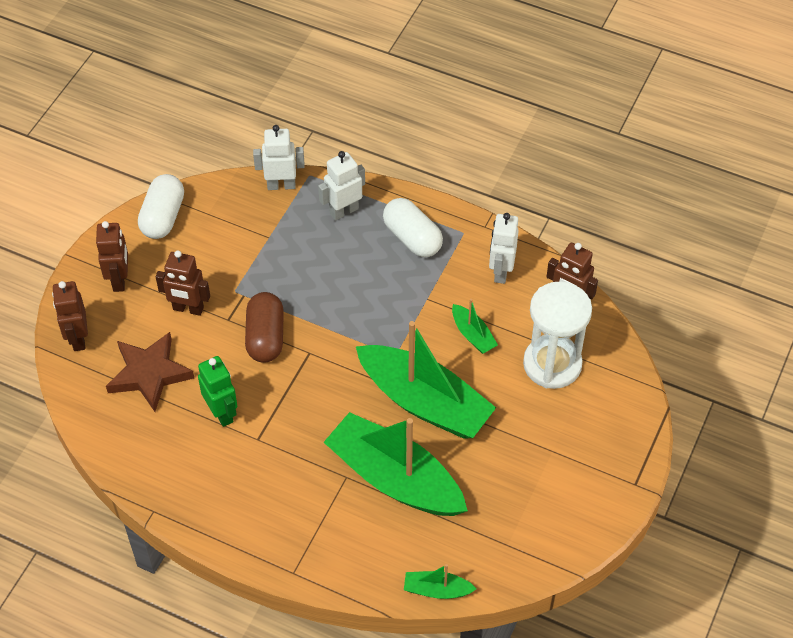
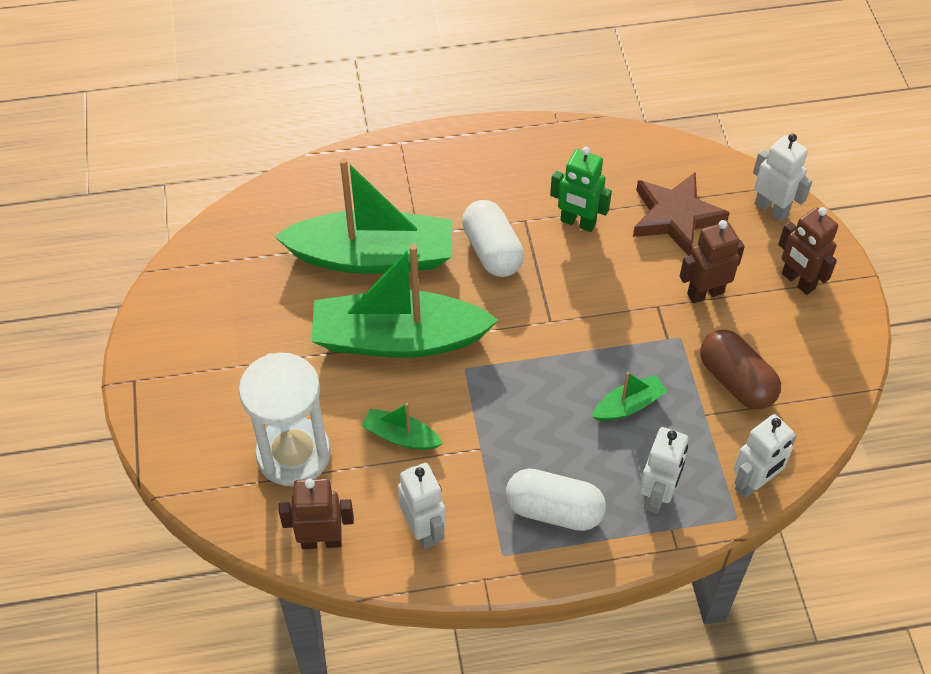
camera: 145 degrees right, 0 degrees up
brown robot [52,281,88,351] -> white robot [753,134,812,222]
white capsule [138,174,184,239] -> white capsule moved to [462,200,524,277]
brown capsule [245,292,284,363] -> brown capsule moved to [700,330,781,409]
green boat [404,564,477,599] -> green boat moved to [592,372,667,421]

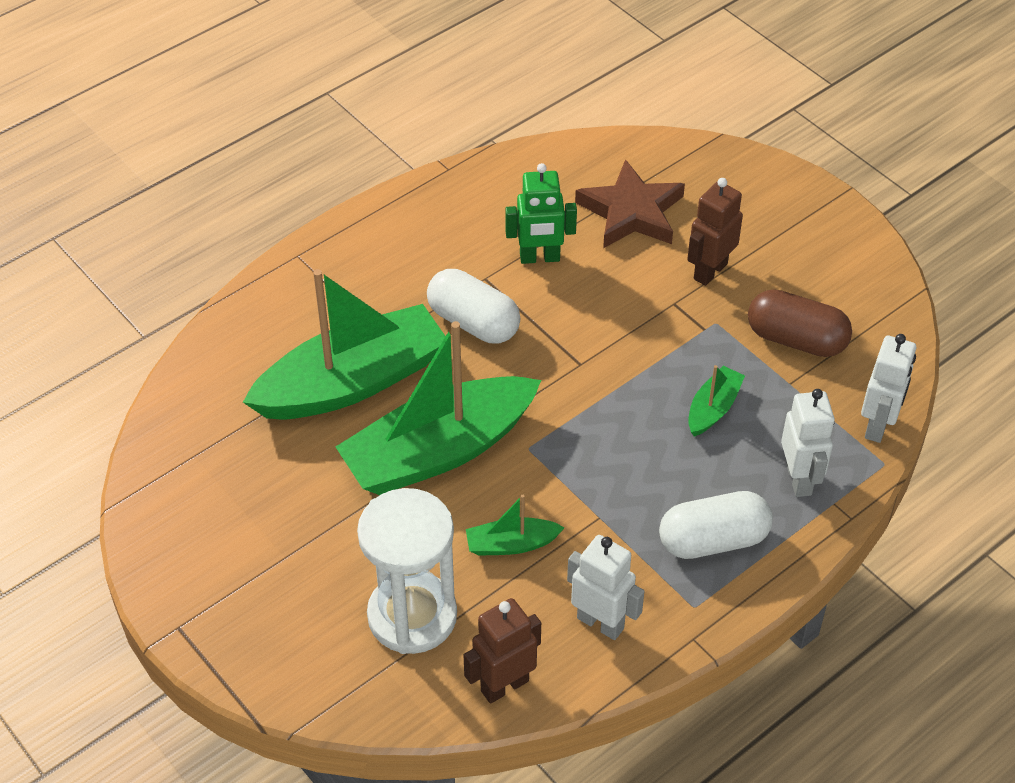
camera: 30 degrees left, 5 degrees down
white robot [753,134,812,222] -> none
brown robot [778,207,838,295] -> none

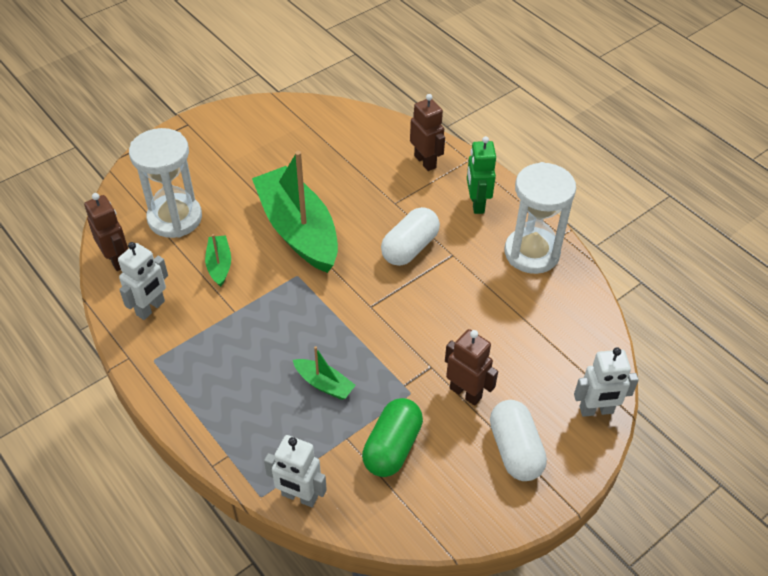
camera: 90 degrees right, 0 degrees up
green boat [243,269,446,420] -> none
green robot [506,163,577,264] -> green robot moved to [467,136,496,214]
brown star [575,159,685,248] -> none
white capsule [659,491,773,559] -> white capsule moved to [490,400,547,481]
brown capsule [748,289,852,357] -> green capsule [362,398,423,477]
white robot [781,389,835,497] -> white robot moved to [574,347,639,417]
none -> brown robot [410,94,445,171]
none -> white hourglass [505,162,576,274]

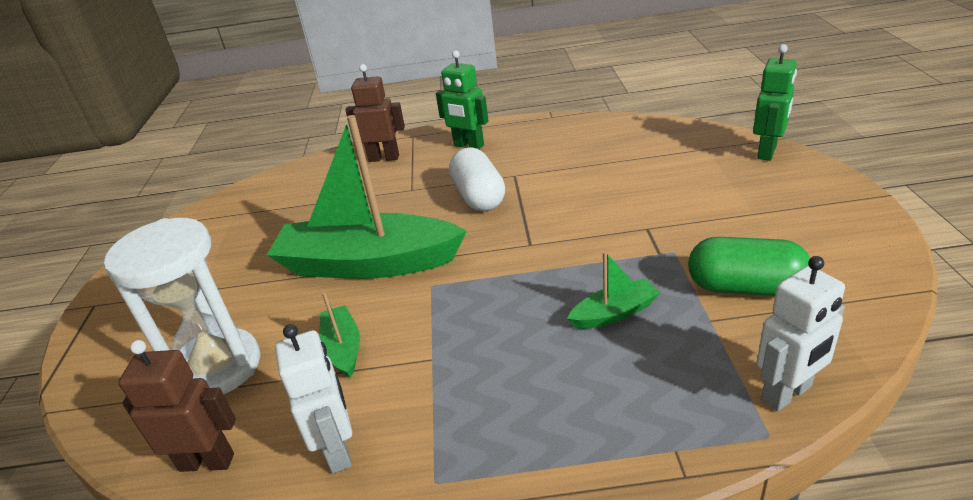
camera: 50 degrees left, 15 degrees down
green boat [205,234,231,287] -> green boat turned 45 degrees clockwise [319,292,360,378]
green capsule [362,398,423,477] -> green capsule turned 45 degrees counterclockwise [688,237,810,296]
brown robot [445,329,498,406] -> none
white capsule [490,400,547,481] -> none
white hourglass [505,162,576,274] -> none
white robot [574,347,639,417] -> green robot [753,44,797,161]

